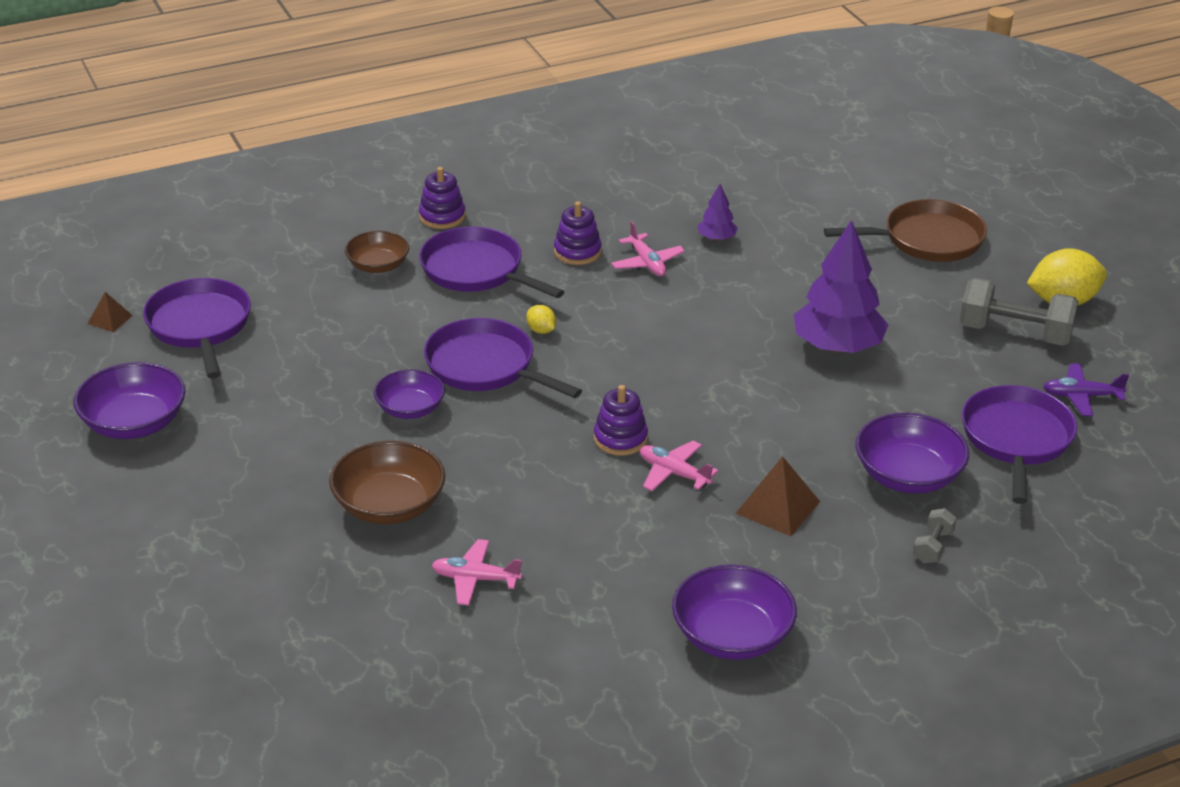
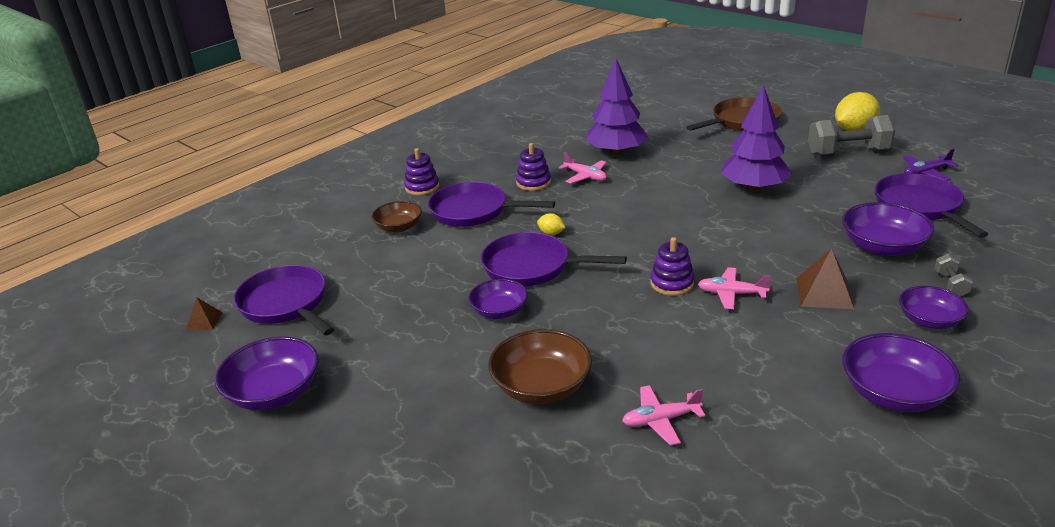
camera: 20 degrees left, 5 degrees down
purple tree [697,184,738,241] -> purple tree [585,58,648,156], size x2.16
none -> purple bowl [899,286,969,329]

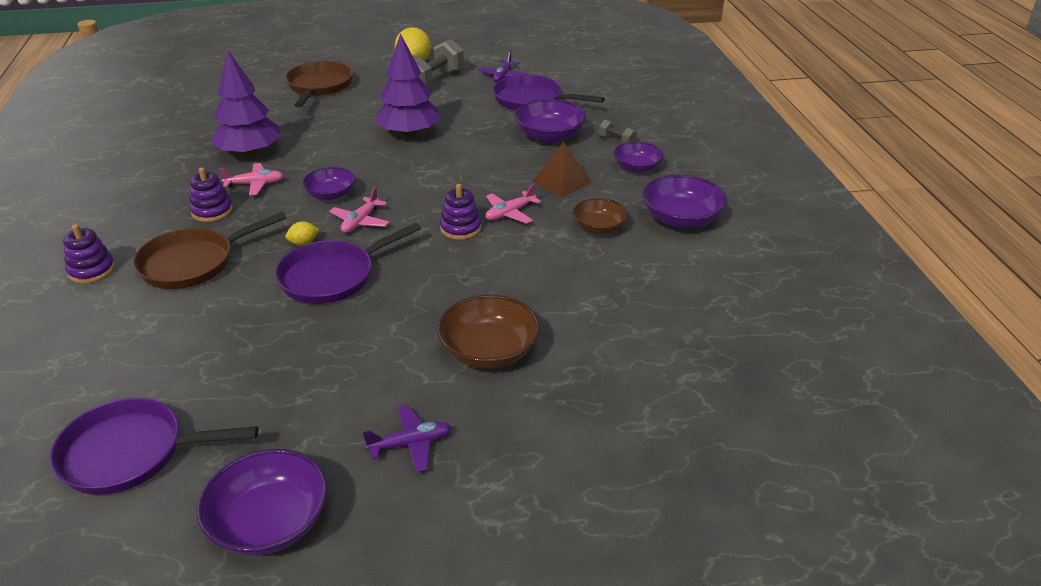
camera: 55 degrees left, 5 degrees up
brown pyramid [186,298,223,330] -> none
brown bowl [372,201,422,232] -> brown bowl moved to [573,198,628,234]
purple pan [428,182,555,227] -> brown pan [133,212,286,289]
purple bowl [468,279,528,319] -> purple bowl moved to [302,167,355,200]
pink plane [622,385,705,446] -> pink plane moved to [329,187,390,233]
none -> purple plane [363,405,452,473]

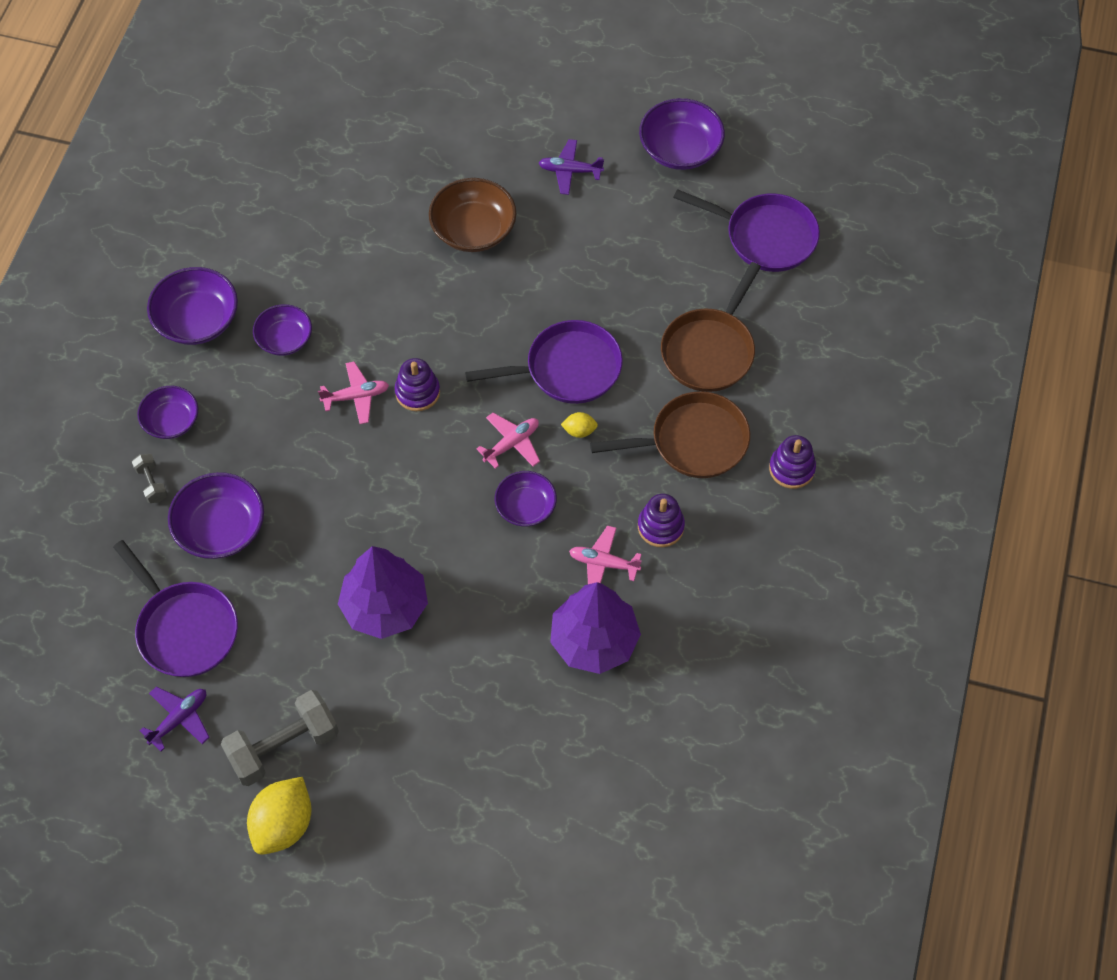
camera: 155 degrees left, 25 degrees up
brown pan [285,61,353,108] -> brown pan moved to [661,262,761,392]
brown pyramid [532,142,592,198] -> none
brown bowl [573,198,628,234] -> purple bowl [253,304,312,356]

